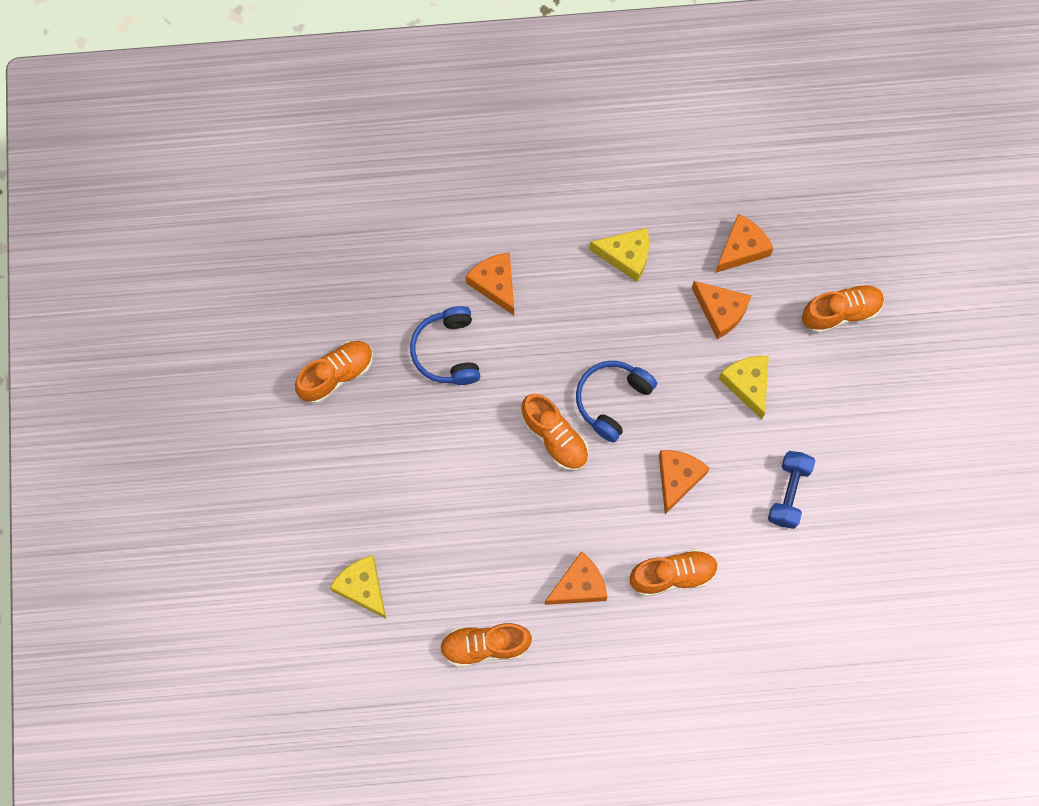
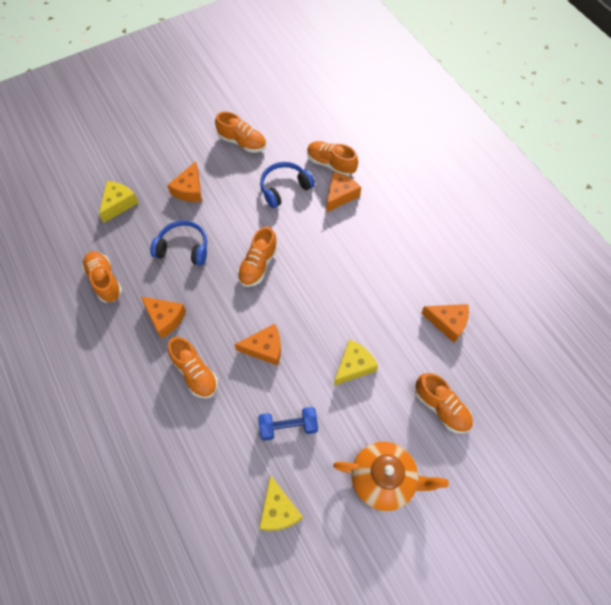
camera: 65 degrees right, 10 degrees down
blue headphones [576,361,657,442] -> blue headphones moved to [150,220,207,266]
yellow cheese [589,228,649,282] -> yellow cheese moved to [259,475,303,531]
orange cheese [692,281,751,339] -> orange cheese moved to [167,161,202,202]
none -> orange shoe [307,141,358,176]
none -> orange teapot [333,442,449,511]

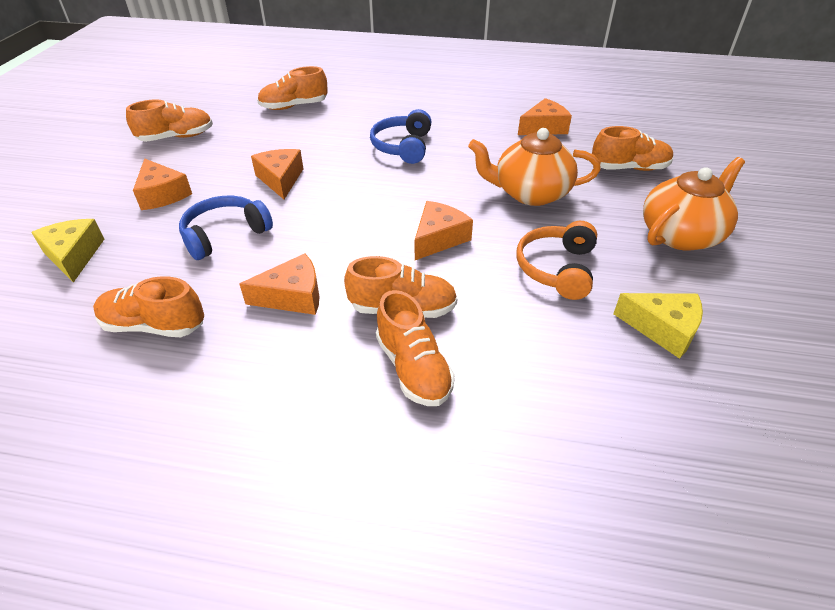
camera: 50 degrees left, 20 degrees down
orange shoe [237,227,278,287] -> orange shoe moved to [376,290,455,406]
blue dumbbell [258,407,318,441] -> orange headphones [516,221,597,300]
blue headphones [260,162,315,208] -> blue headphones moved to [370,109,431,164]
orange cheese [326,172,361,213] -> orange cheese moved to [251,149,303,199]
yellow cheese [334,339,378,386] -> orange teapot [468,128,601,206]

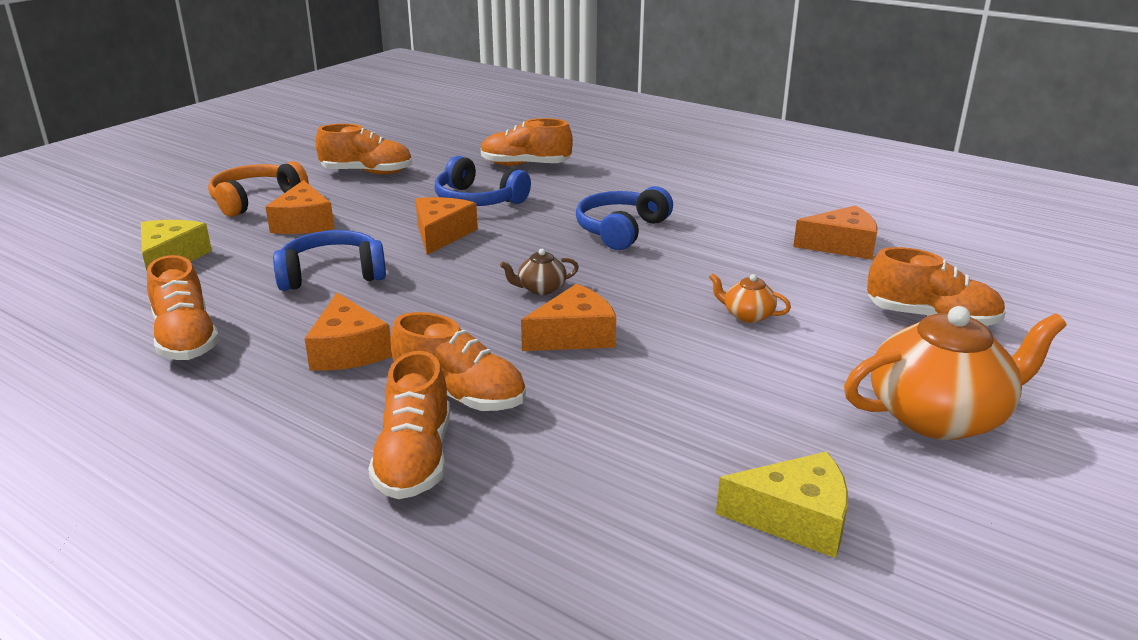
camera: 25 degrees right, 15 degrees down
orange shoe [93,276,204,337] -> orange shoe turned 150 degrees counterclockwise [147,255,219,360]
orange cheese [240,253,319,315] -> orange cheese turned 60 degrees clockwise [304,292,392,371]
orange teapot [468,128,601,206] -> orange teapot [709,273,791,323], size x0.44
orange headphones [516,221,597,300] -> orange headphones moved to [208,161,309,217]
yellow cheese [613,293,703,359] -> yellow cheese turned 45 degrees counterclockwise [716,451,848,558]
none -> blue headphones [435,156,531,206]
none -> brown teapot [500,249,579,295]

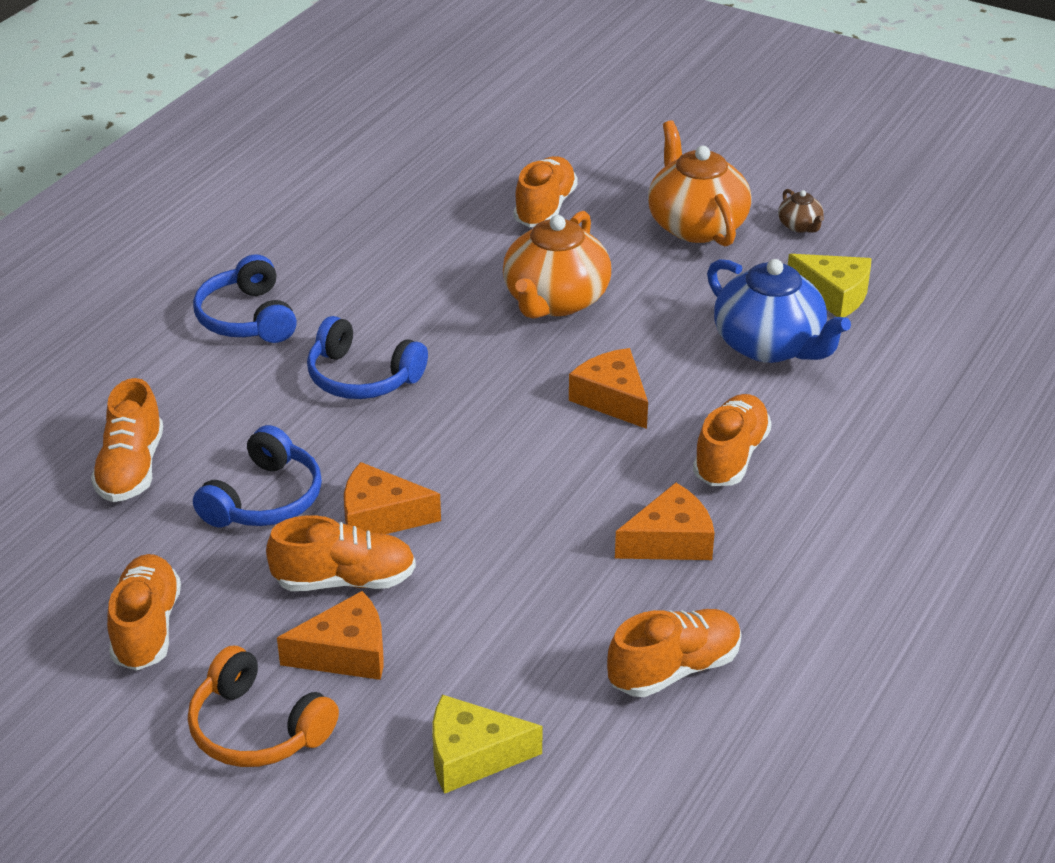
camera: 95 degrees left, 10 degrees up
blue headphones [273,230,386,291] -> blue headphones moved to [193,254,297,343]
orange shoe [368,351,450,499] -> orange shoe moved to [266,515,416,591]
brown teapot [500,249,579,295] -> brown teapot moved to [778,189,824,233]
orange teapot [709,273,791,323] -> orange teapot [503,211,611,319], size x2.27
yellow cheese [716,451,848,558] -> yellow cheese turned 120 degrees clockwise [788,254,872,317]
orange cheese [793,205,877,260] -> none
none -> blue teapot [707,259,851,363]

